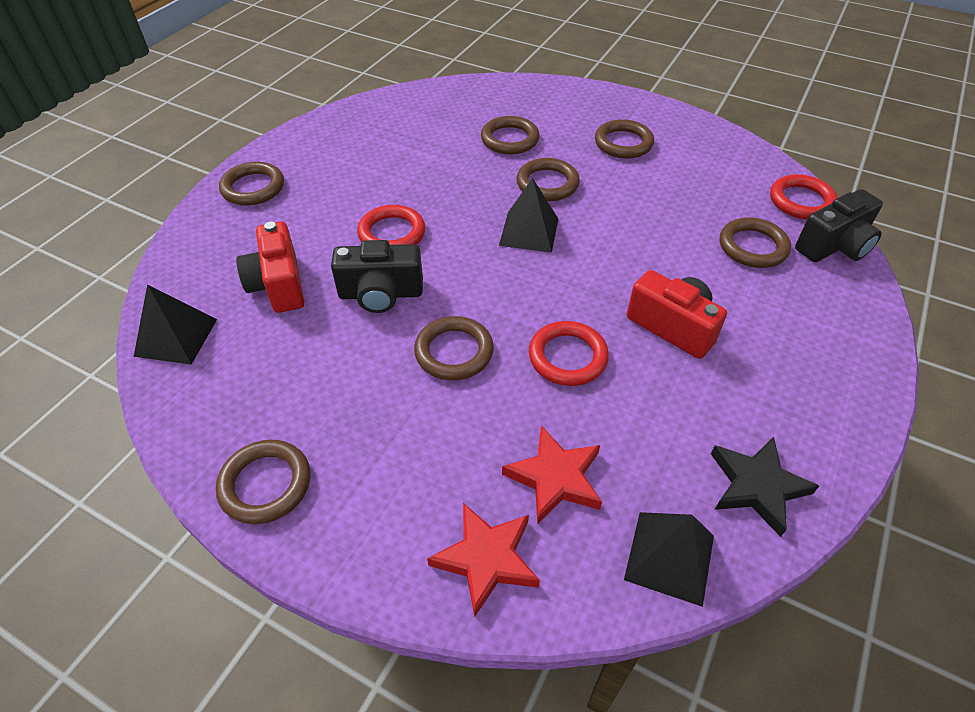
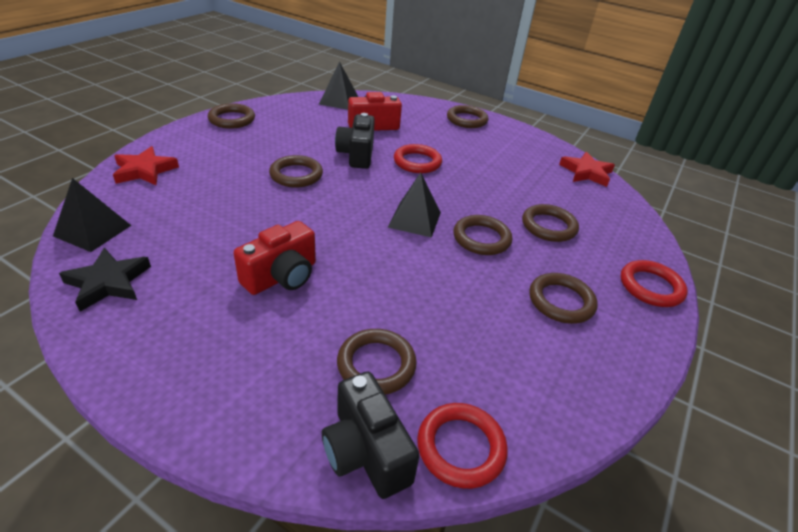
camera: 90 degrees right, 10 degrees down
red star [502,426,602,524] -> red star moved to [559,152,615,187]
red ring [529,321,609,386] -> red ring moved to [621,260,688,307]

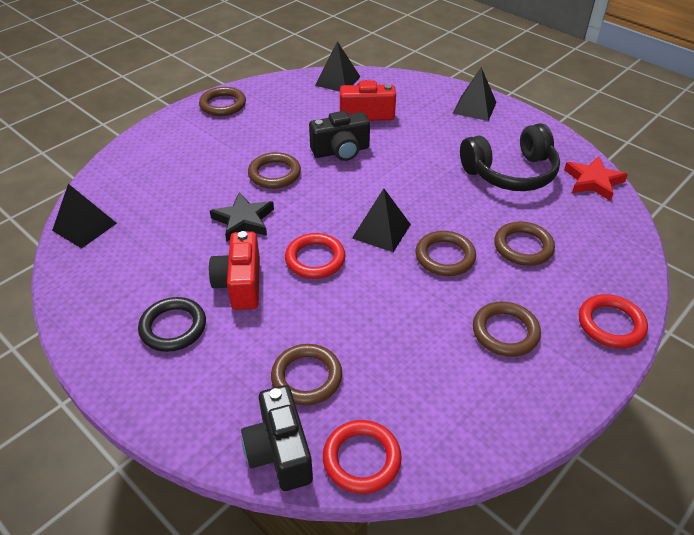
camera: 15 degrees right, 5 degrees up
black star [59,248,151,312] -> black star moved to [210,192,274,241]
red star [113,146,179,185] -> none
red camera [234,221,316,295] -> red camera turned 120 degrees clockwise [209,231,260,310]
black camera [335,113,375,169] -> black camera turned 120 degrees counterclockwise [309,111,370,161]
red ring [394,144,442,173] -> red ring moved to [285,233,346,279]
brown ring [447,105,488,128] -> black pyramid [453,67,497,121]
none -> black ring [138,297,206,352]
none -> black headphones [460,123,560,191]

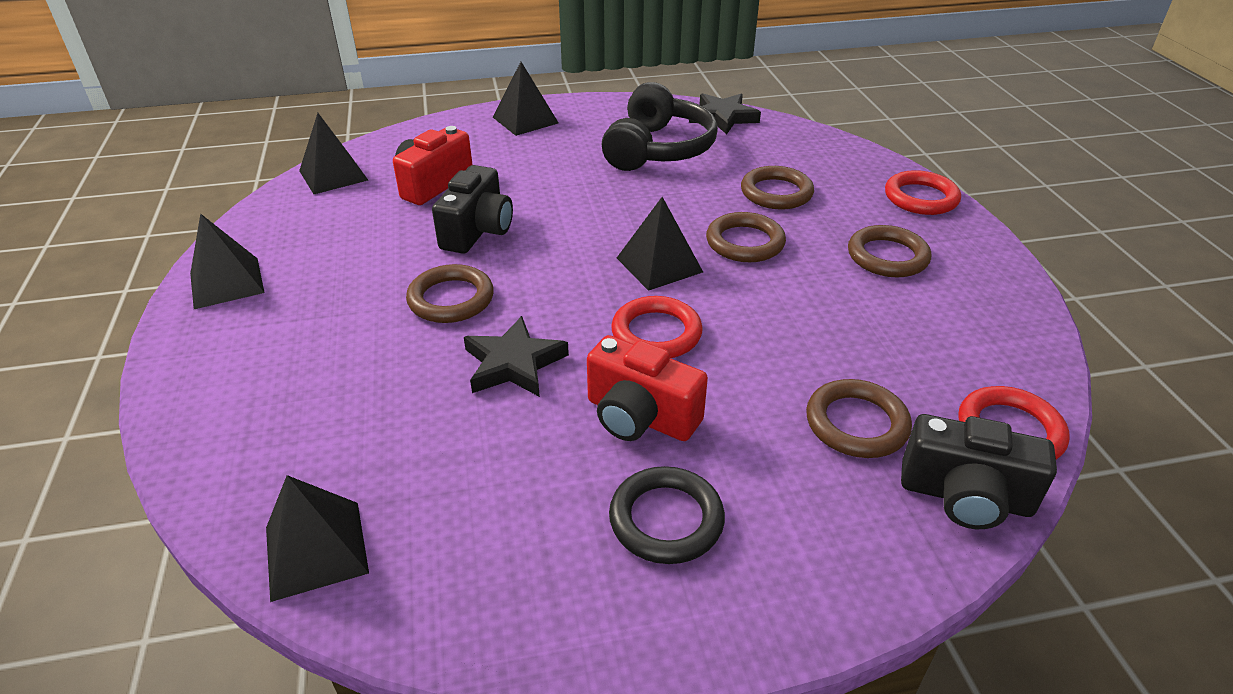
camera: 55 degrees left, 5 degrees down
brown ring [199,87,246,116] -> black pyramid [190,213,265,309]
red star [564,156,628,201] -> black star [689,93,761,135]

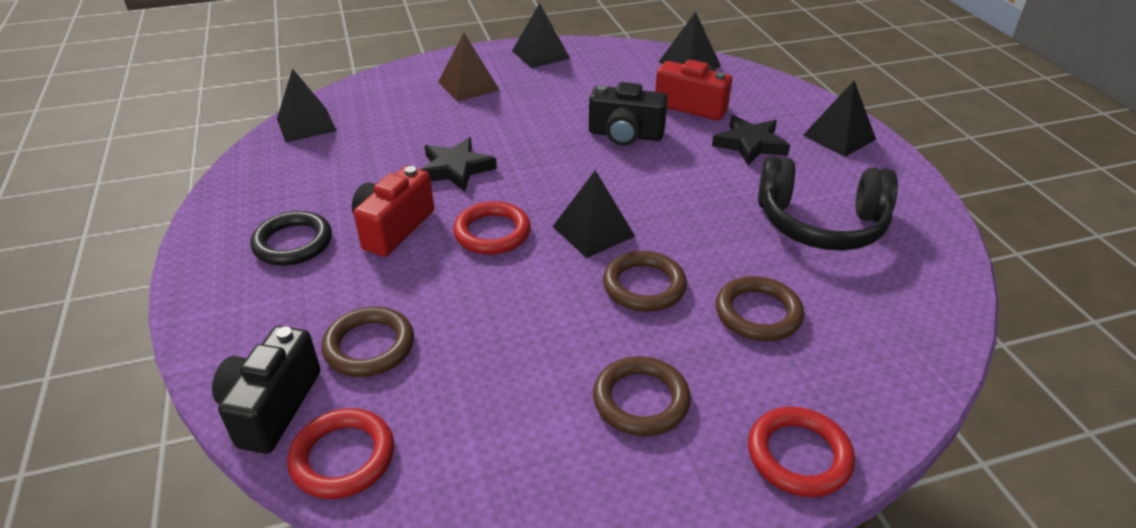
camera: 85 degrees right, 0 degrees up
brown ring [406,264,494,323] -> none
black star [689,93,761,135] -> black star moved to [712,115,790,165]
none -> brown pyramid [438,32,499,102]

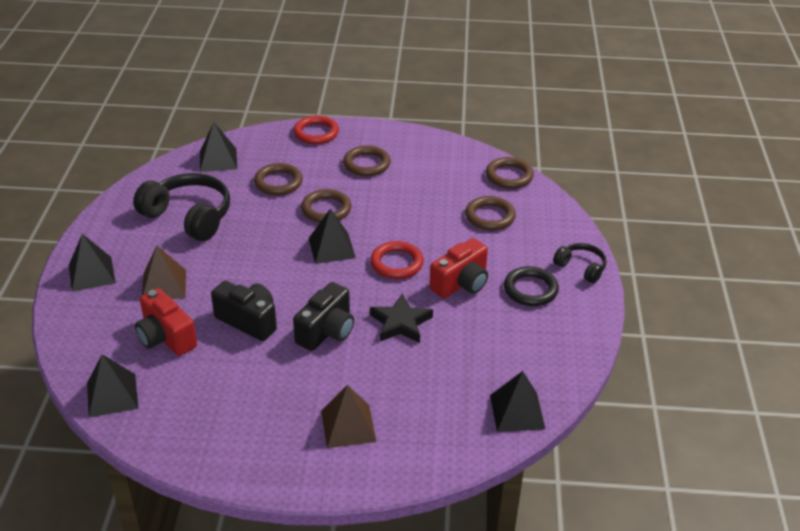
camera: 160 degrees left, 0 degrees up
black camera [212,326,321,454] -> black camera moved to [293,282,354,351]
red ring [287,408,394,499] -> brown ring [486,157,534,189]
black pyramid [512,3,570,68] -> black pyramid moved to [200,122,237,172]
black star [712,115,790,165] -> brown pyramid [142,246,186,299]
none -> black headphones [553,243,607,283]

